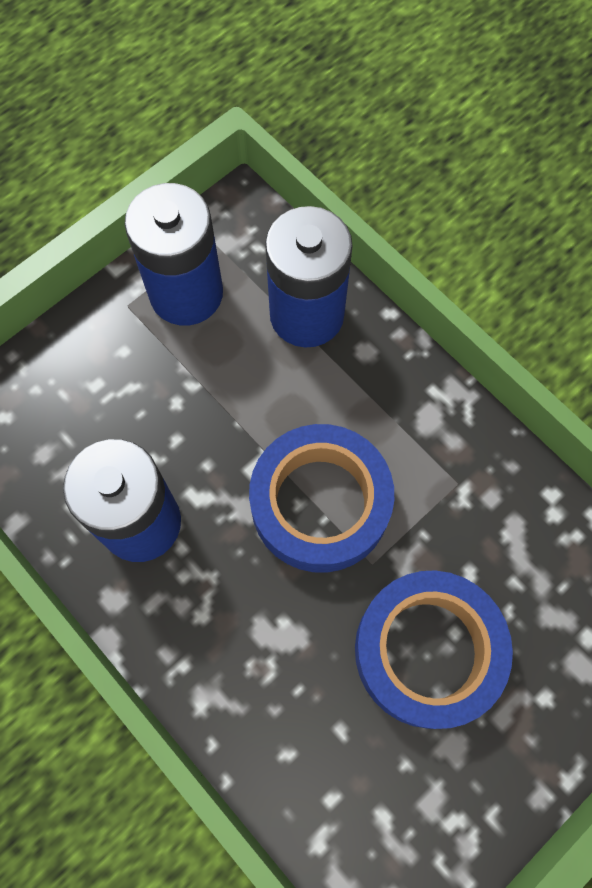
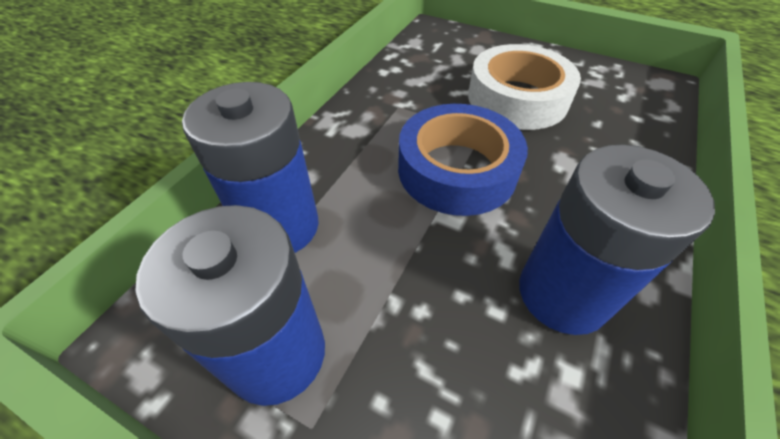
camera: 110 degrees left, 20 degrees down
blue tape [355,570,513,729] -> white tape [468,44,581,130]

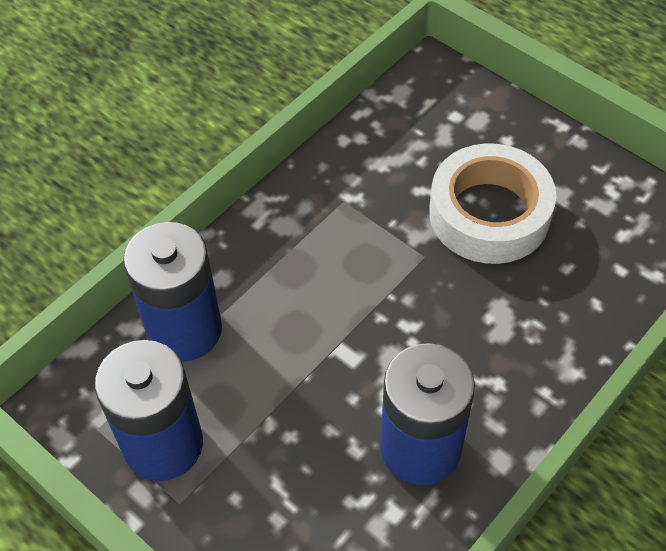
camera: 15 degrees right, 5 degrees up
blue tape [398,104,528,216] -> none

